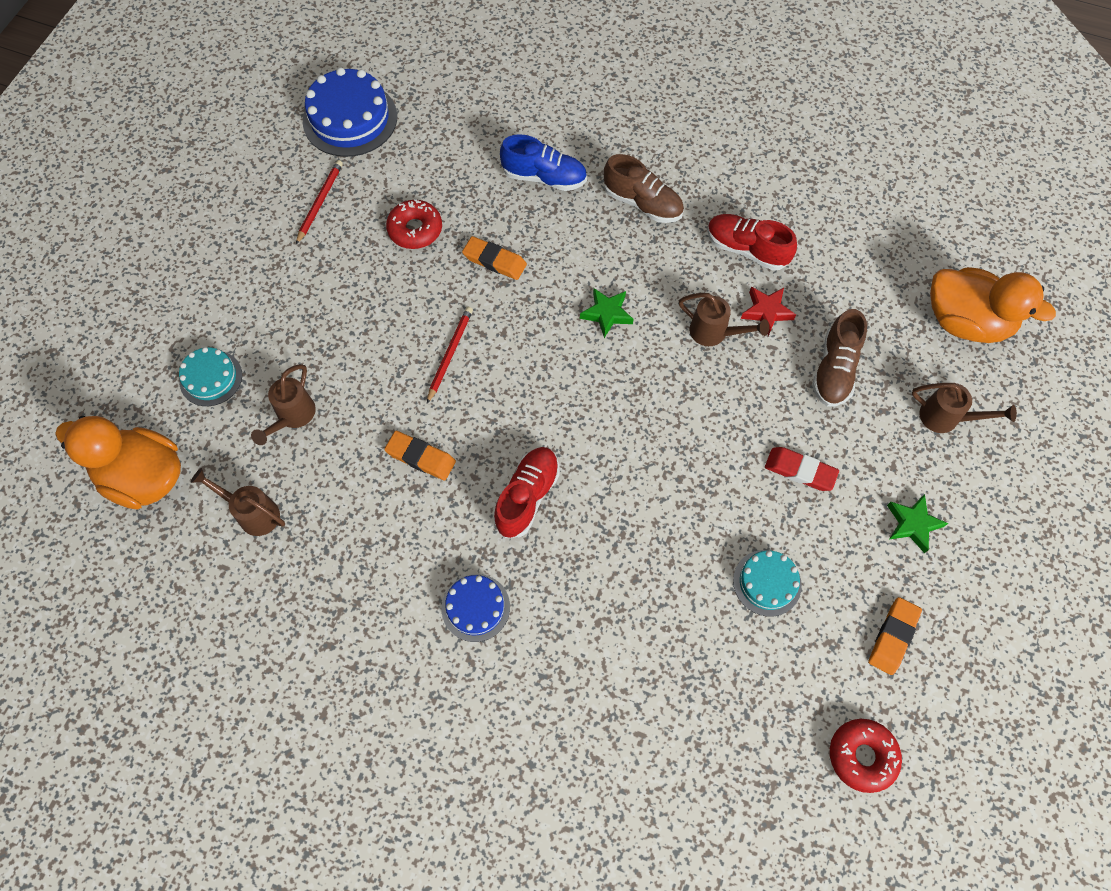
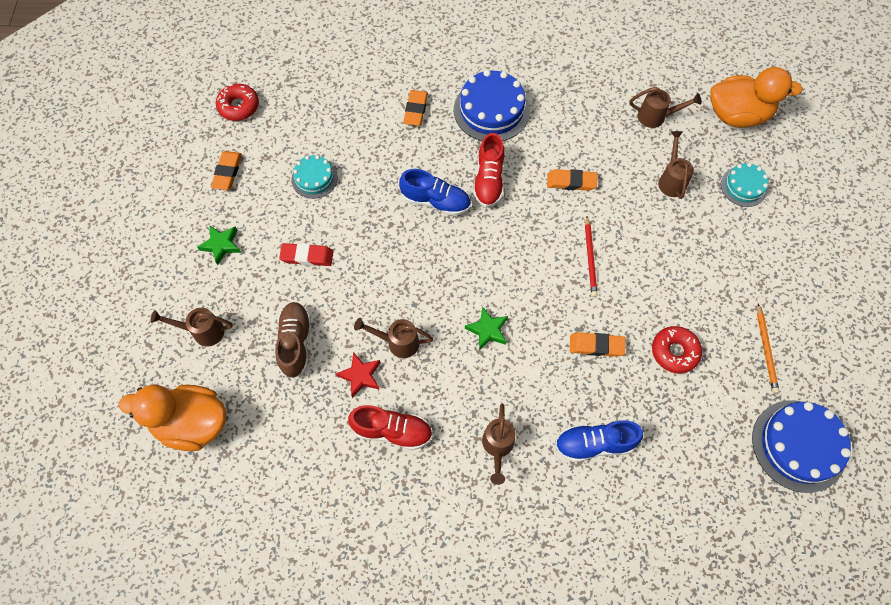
camera: 160 degrees right, 0 degrees up
red pencil [296,160,343,244] -> orange pencil [757,304,779,394]
blue cake [441,574,510,642] -> blue cake [454,70,530,141], size x1.73
brown shoe [604,154,684,223] -> brown watering can [482,403,516,485]
none -> blue shoe [399,169,471,216]
none -> orange eraser [403,90,428,126]

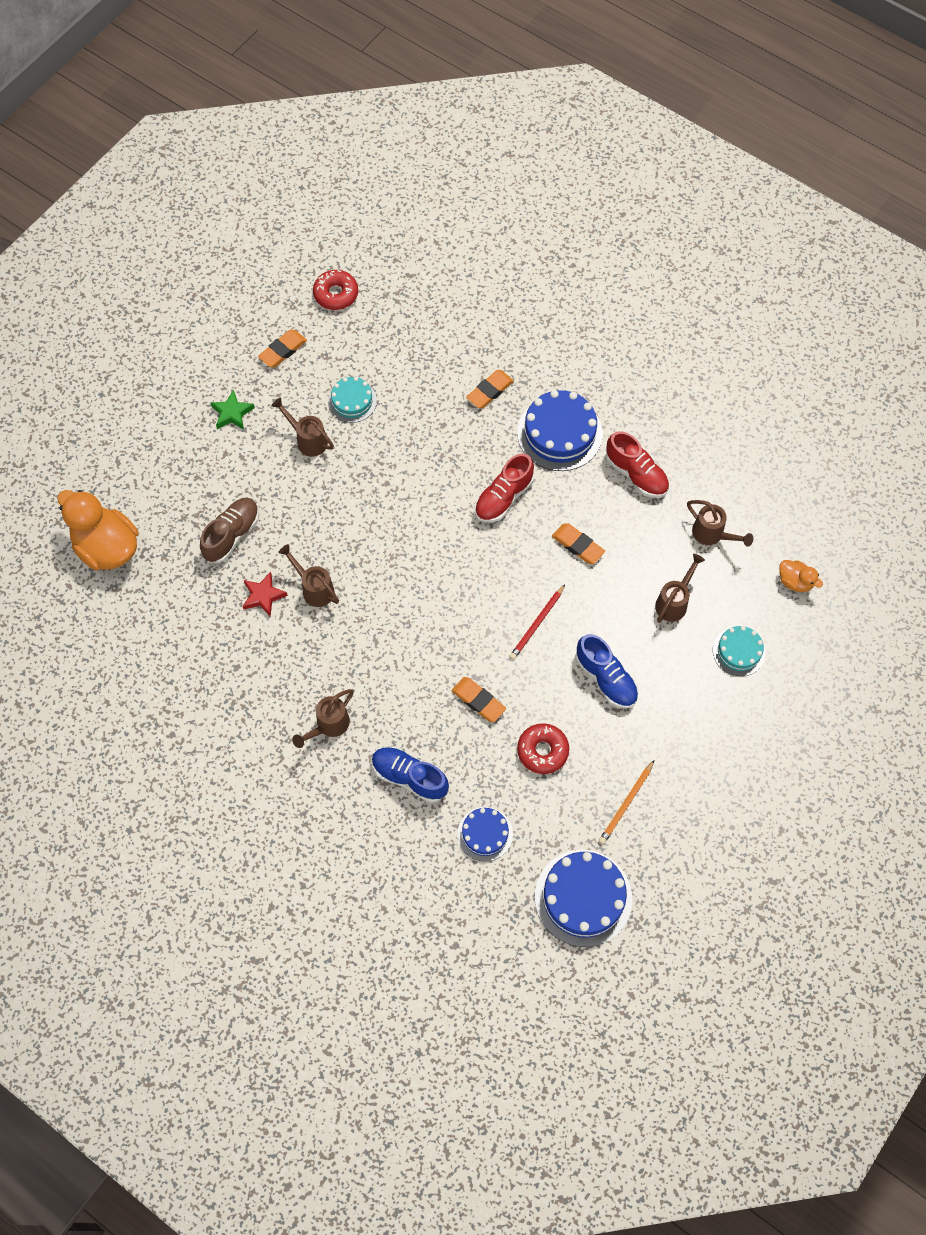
camera: 35 degrees right, 0 degrees up
brown watering can [150,308,233,347] -> brown watering can moved to [271,397,334,457]
red eraser [279,243,334,266] -> none
red shoe [348,405,433,450] -> red shoe moved to [606,431,669,498]
blue shoe [399,169,471,216] -> blue shoe moved to [576,634,639,709]
green star [465,306,508,350] -> none
orange duck [710,67,803,128] -> orange duck [779,560,823,592], size x0.48
none -> blue cake [457,807,513,861]

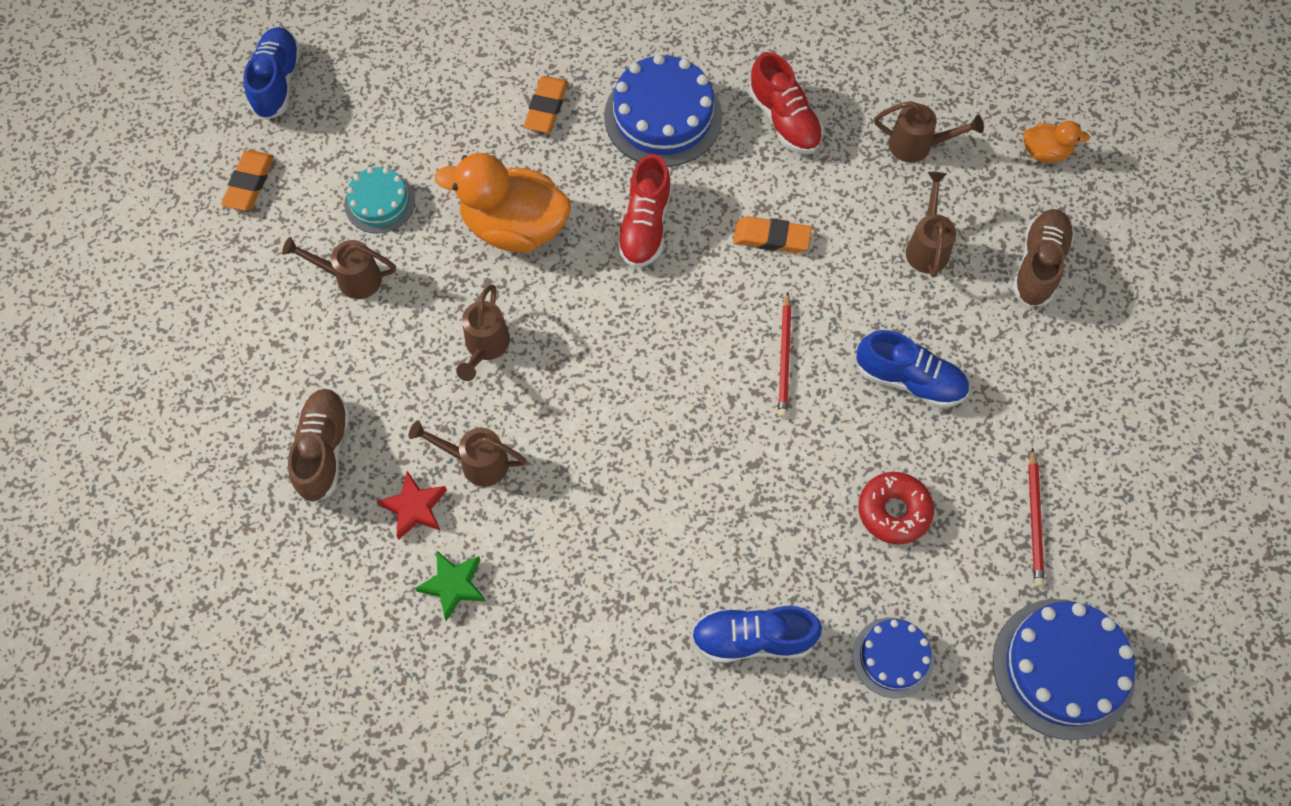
camera: 30 degrees left, 0 degrees up
orange duck [57,490,138,571] -> orange duck moved to [435,153,571,253]
green star [210,390,255,430] -> green star moved to [415,550,486,621]
brown watering can [292,689,354,748] -> brown watering can moved to [456,284,510,381]
red donut [313,270,358,310] -> blue shoe [244,27,301,120]
orange eraser [452,677,506,722] -> none
orange pencil [599,760,654,844] -> red pencil [1028,448,1044,587]
red shoe [606,431,669,498] -> red shoe turned 45 degrees clockwise [749,52,823,154]
turquoise cake [713,626,766,676] -> brown shoe [1012,209,1074,307]

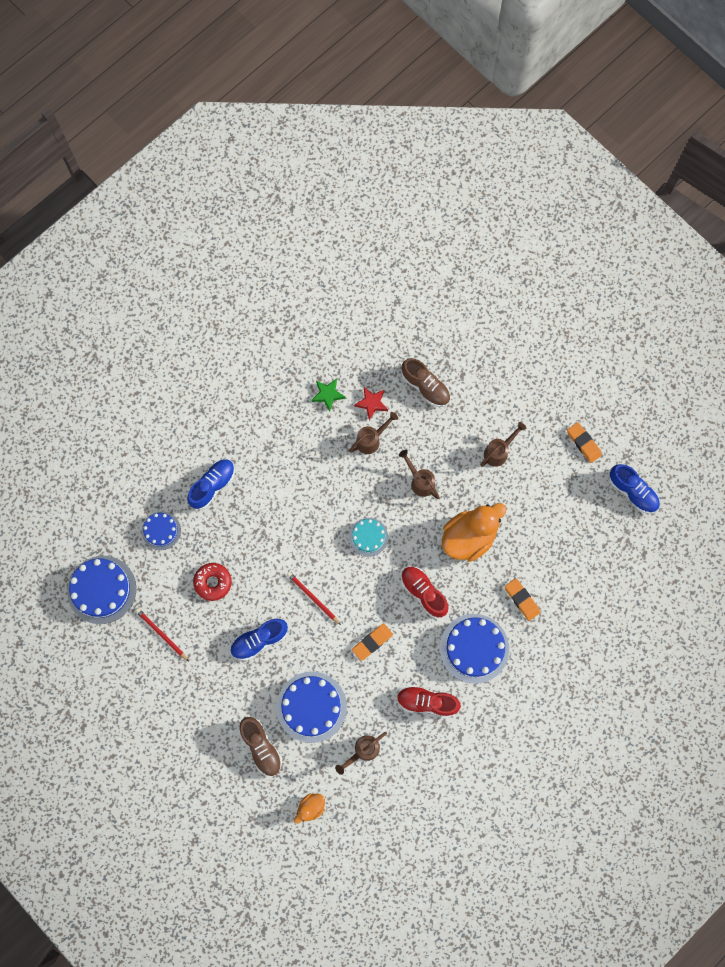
camera: 130 degrees right, 10 degrees up
turquoise cake [344,167,415,234] -> turquoise cake moved to [349,518,388,557]
brown watering can [906,172,956,278] -> blue cake [277,671,347,743]

